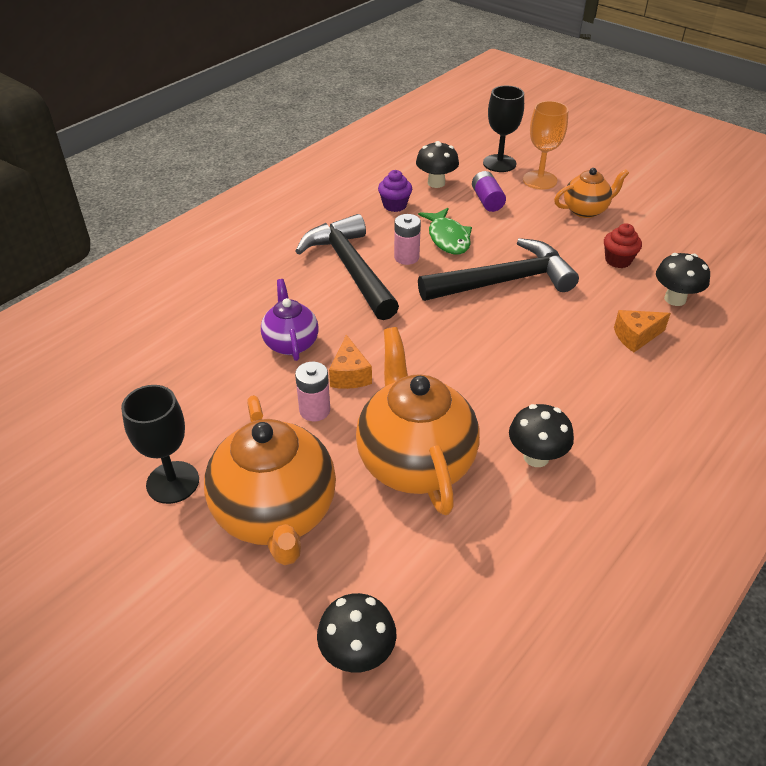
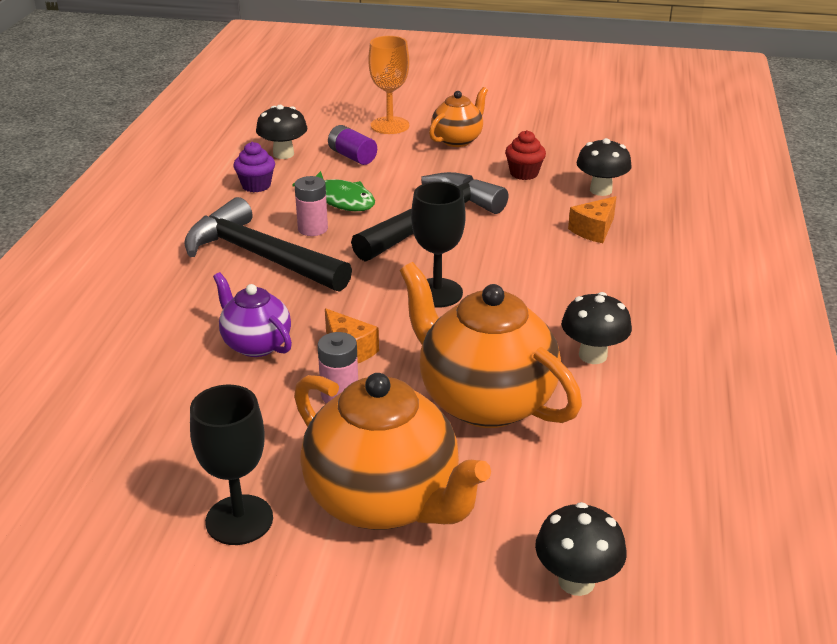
camera: 30 degrees left, 10 degrees down
black goblet [483,86,524,172] -> black goblet moved to [411,182,466,308]

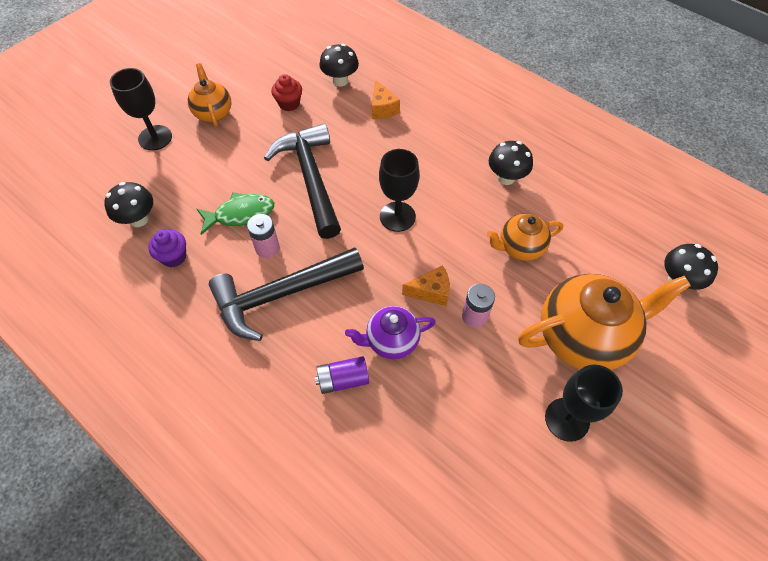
camera: 60 degrees left, 25 degrees up
purple battery [328,125,377,165] -> purple battery moved to [315,356,369,394]
orange goblet [368,36,409,134] -> black goblet [110,68,172,150]
orange teapot [400,262,582,428] -> orange teapot [487,214,563,261], size x0.55

